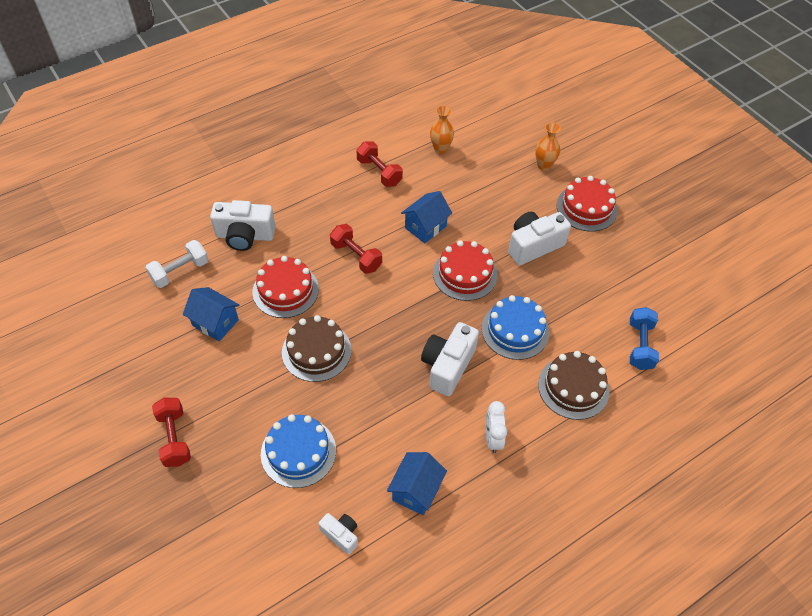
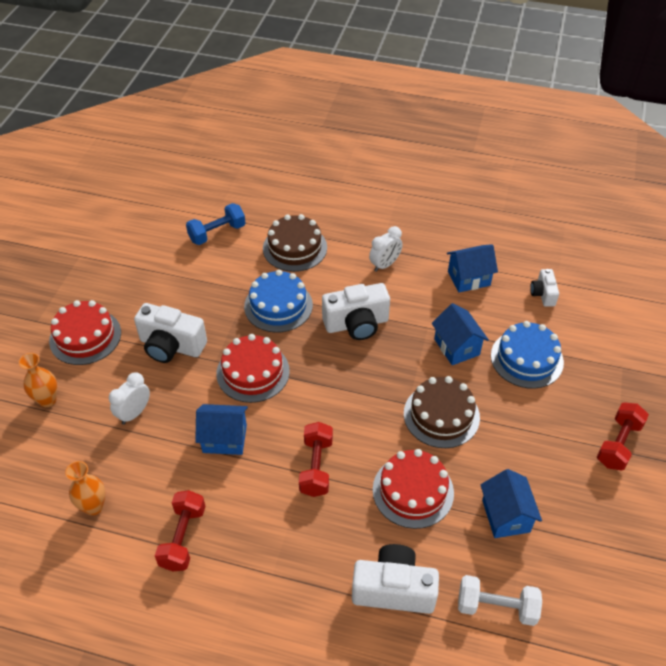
camera: 130 degrees left, 5 degrees down
white camera [210,200,276,251] -> white camera turned 45 degrees counterclockwise [352,544,439,614]
none -> white clock [109,372,150,425]
none -> blue house [432,303,489,365]

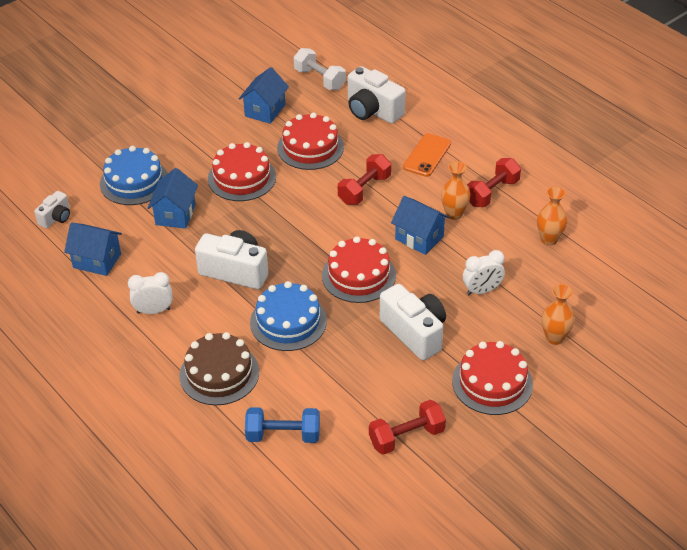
camera: 145 degrees left, 5 degrees down
brown cake [404,376,480,448] -> red cake [208,142,276,201]
red dumbbell [597,402,649,470] -> red dumbbell moved to [369,400,446,455]
none -> orange phone [403,133,451,177]
none -> orange vase [441,161,470,220]

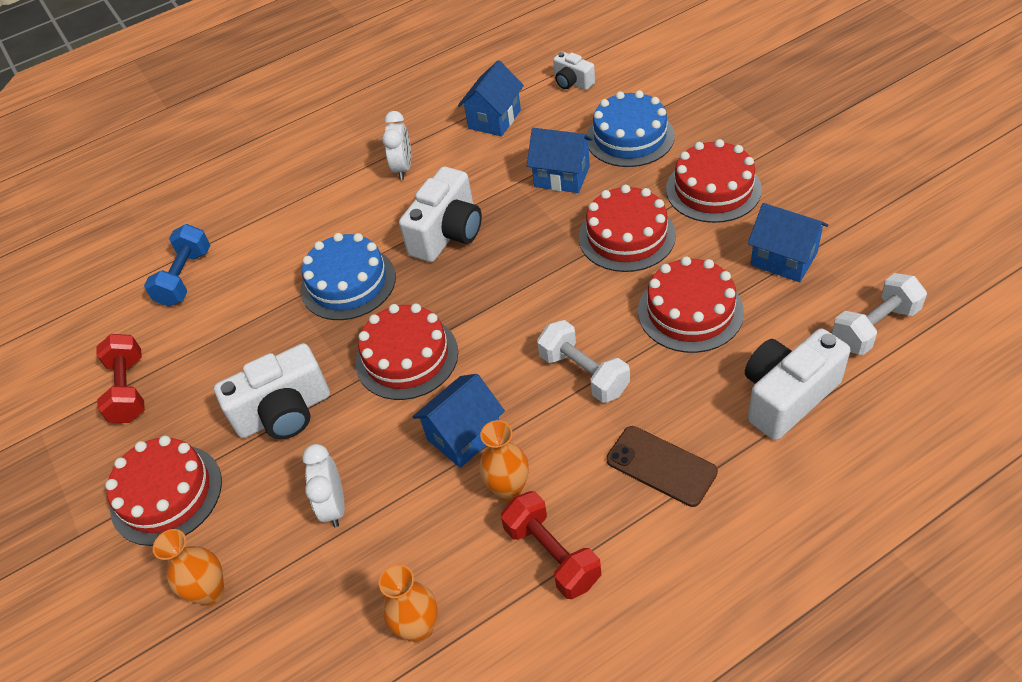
camera: 105 degrees right, 5 degrees up
brown cake [179,332,259,405] -> none
red dumbbell [338,154,391,205] -> white dumbbell [537,320,630,403]
orange phone [403,133,451,177] -> brown phone [606,426,718,507]
none -> red cake [666,139,762,223]

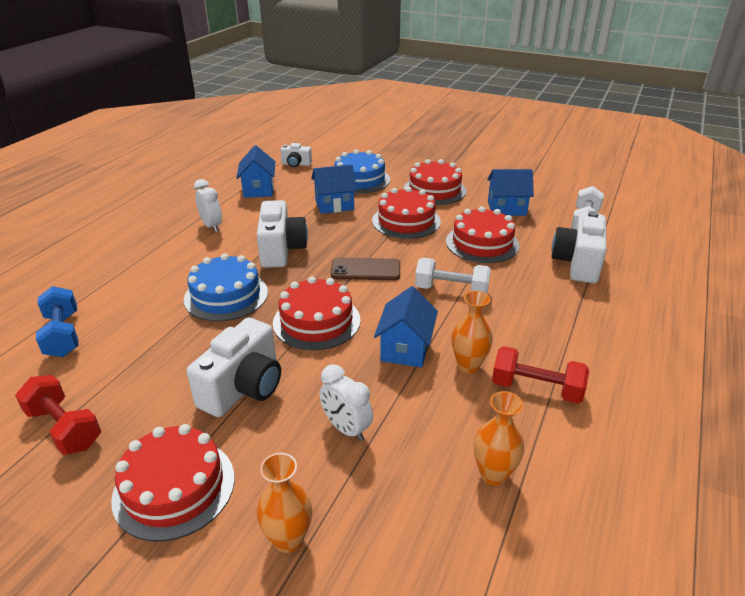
camera: 40 degrees left, 15 degrees down
brown phone [606,426,718,507] -> brown phone moved to [331,257,400,280]

